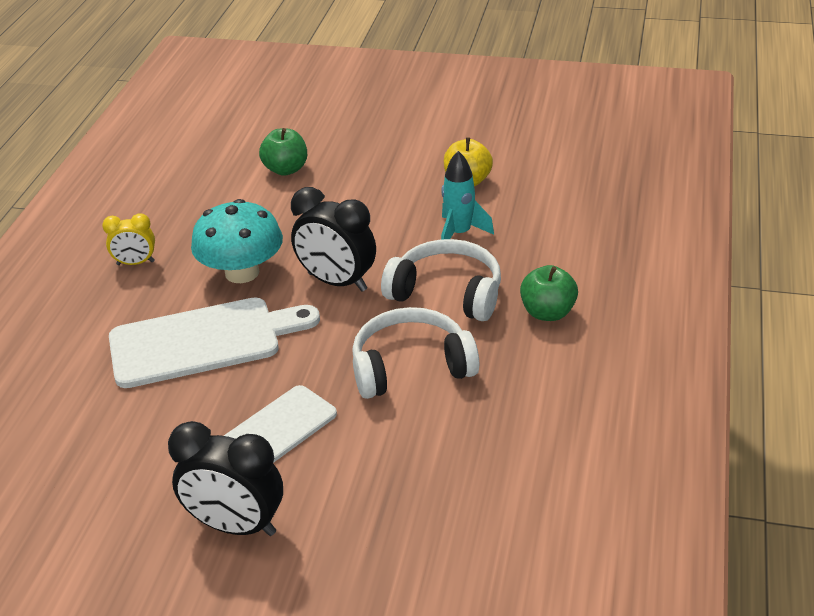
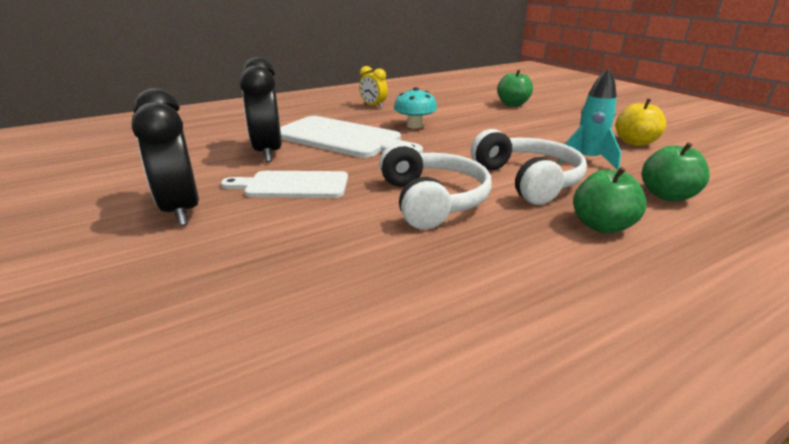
camera: 45 degrees right, 10 degrees down
turquoise mushroom [191,199,283,283] -> turquoise mushroom [394,87,437,129], size x0.64
black clock [291,187,376,292] -> black clock moved to [240,57,282,162]
white headphones [352,307,479,399] -> white headphones turned 45 degrees clockwise [379,142,492,229]
none -> green apple [642,142,710,201]

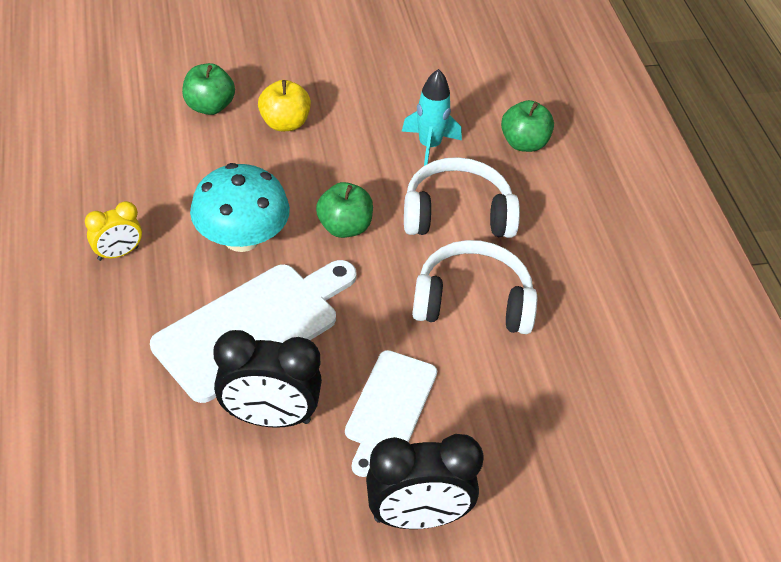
camera: 75 degrees left, 20 degrees up
turquoise mushroom [394,87,437,129] -> turquoise mushroom [190,163,290,252], size x1.55
green apple [573,167,647,233] -> green apple moved to [316,182,373,238]
yellow apple [616,99,666,146] -> yellow apple moved to [258,80,311,131]

